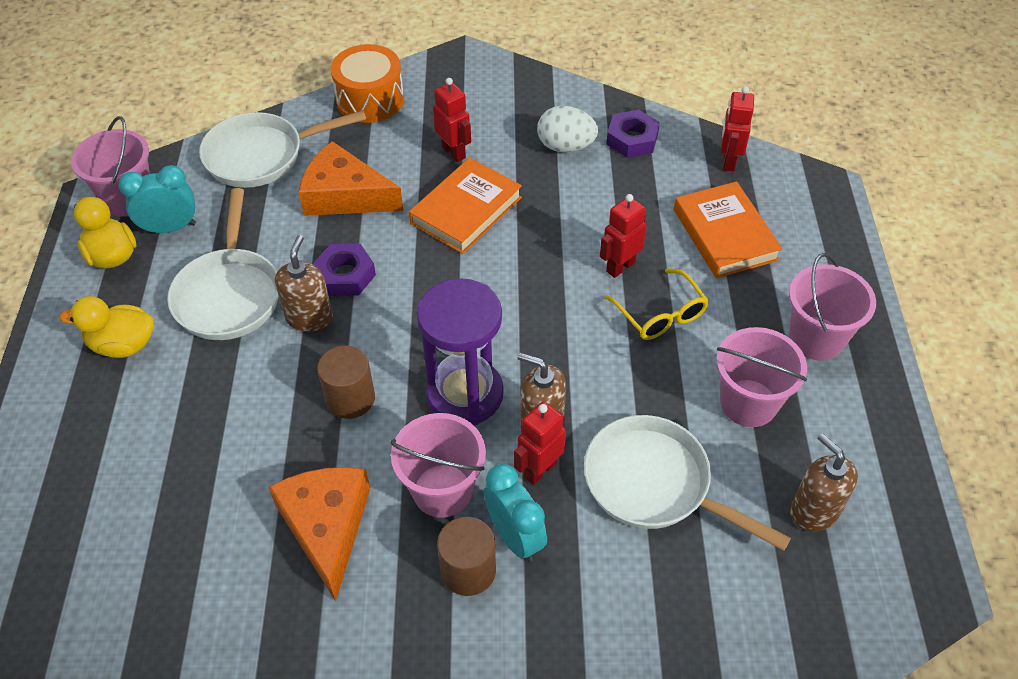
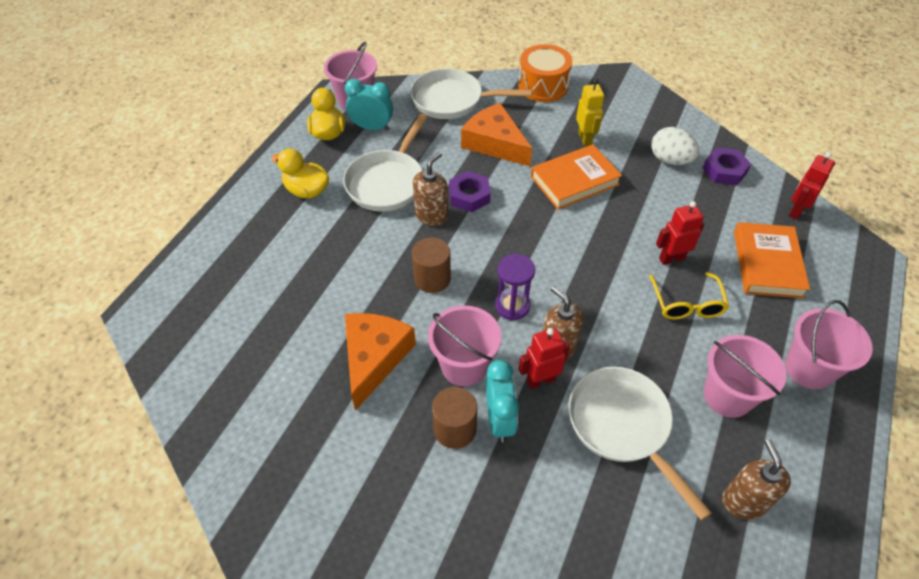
camera: 25 degrees right, 0 degrees up
purple hourglass [417,278,503,425] -> purple hourglass [495,254,535,320], size x0.59
red robot [433,78,471,162] -> yellow robot [576,79,604,146]

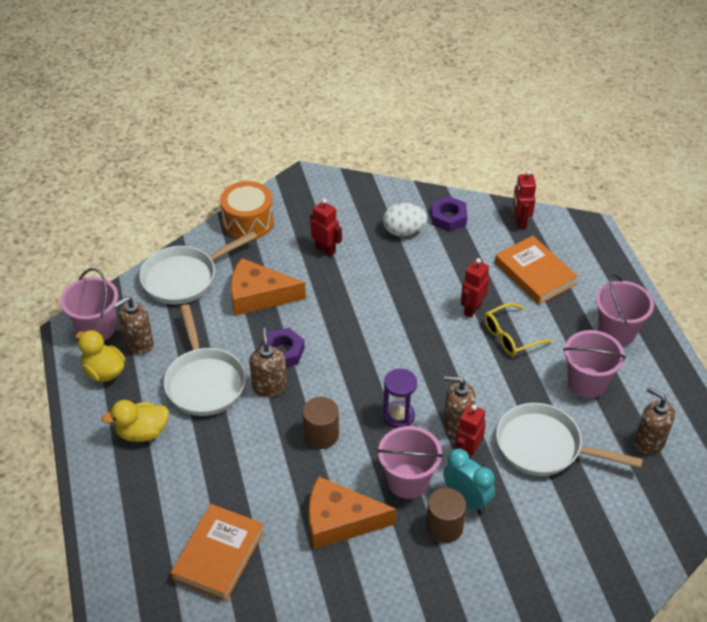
camera: 40 degrees left, 5 degrees down
turquoise clock [345,79,393,131] -> brown soap dispenser [113,296,154,354]
orange cheese [345,313,416,411] -> orange cheese turned 60 degrees counterclockwise [309,476,397,549]
orange book [531,144,622,209] -> orange book moved to [171,504,264,601]
yellow robot [576,79,604,146] -> red robot [310,199,342,257]
yellow glasses [649,272,729,319] -> yellow glasses turned 105 degrees clockwise [484,303,552,356]

